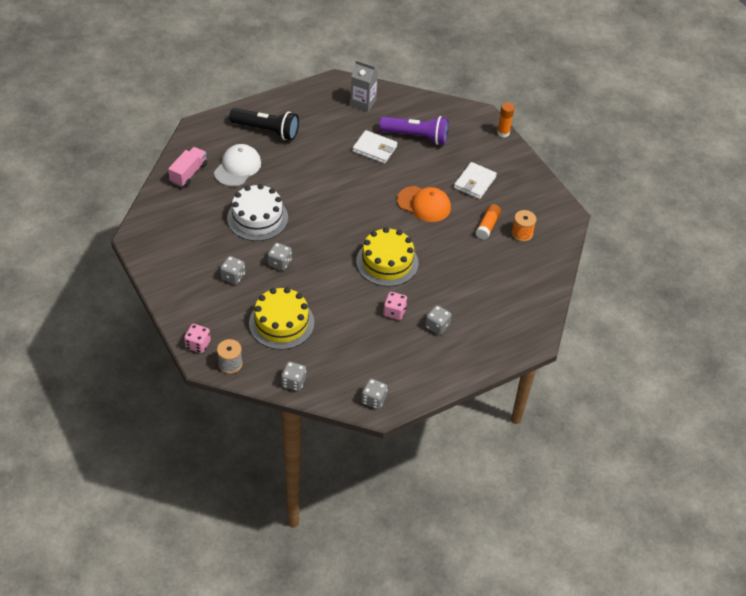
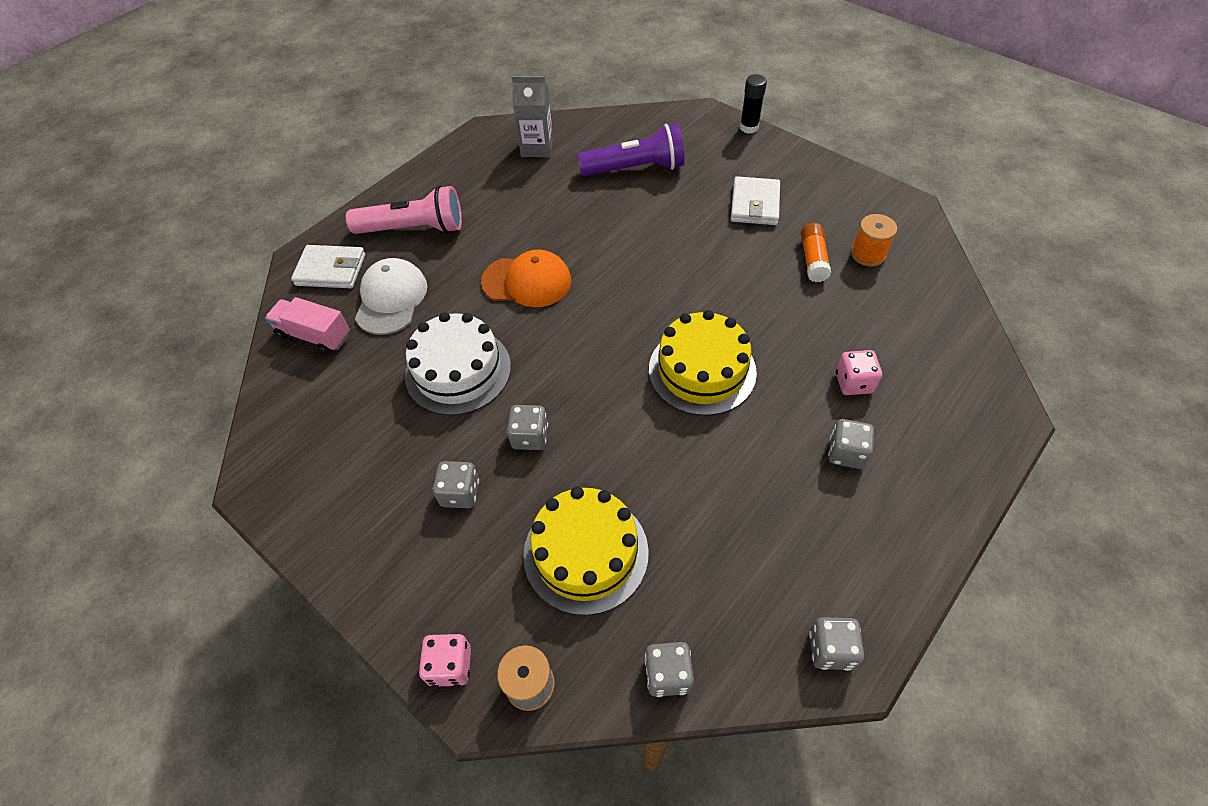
camera: 15 degrees left, 5 degrees up
pink truck [168,147,207,187] -> pink truck turned 75 degrees counterclockwise [265,297,350,354]
black flashlight [229,108,299,140] -> pink flashlight [346,186,462,234]
white wallet [352,130,397,164] -> white wallet moved to [291,245,366,288]
pink dice [383,292,407,320] -> pink dice moved to [836,350,882,395]
orange cap [397,186,451,222] -> orange cap moved to [481,249,571,307]
orange glue stick [497,103,515,138] -> black glue stick [740,74,767,133]

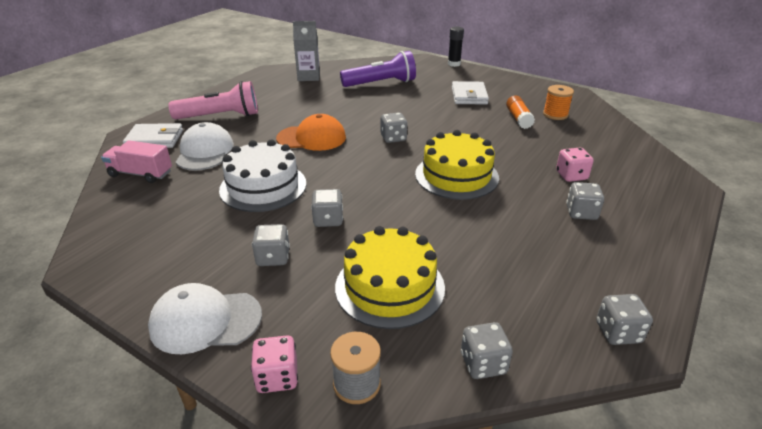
camera: 10 degrees left, 20 degrees down
none -> white cap [148,283,262,354]
none -> grey dice [381,112,408,143]

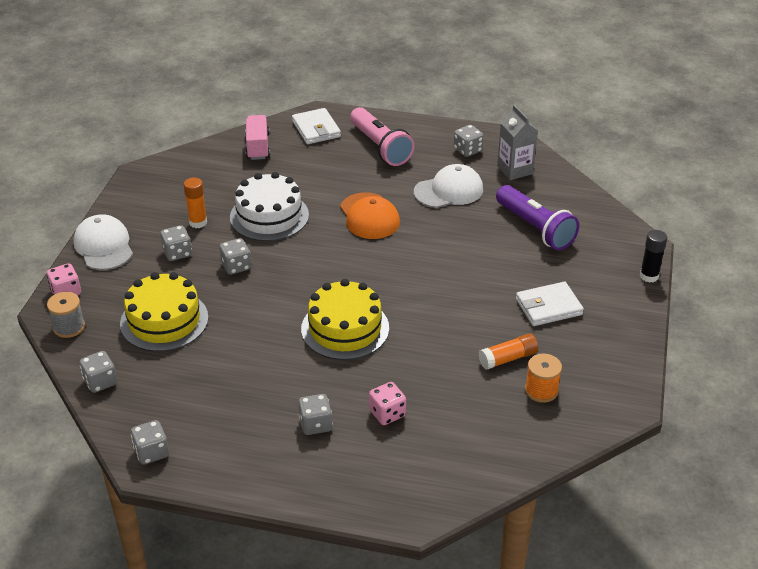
camera: 70 degrees right, 5 degrees up
white cap [176,122,234,171] -> white cap moved to [414,164,483,208]
grey dice [381,112,408,143] -> grey dice moved to [454,125,483,157]
none -> orange glue stick [184,177,207,228]

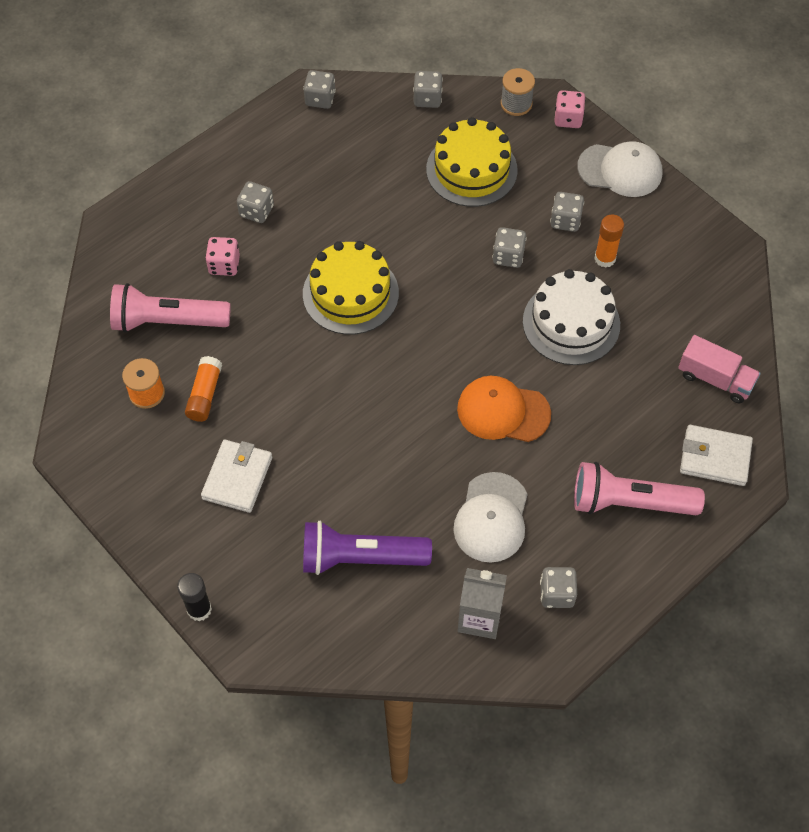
camera: 125 degrees right, 20 degrees up
none -> pink flashlight [110,283,231,333]

